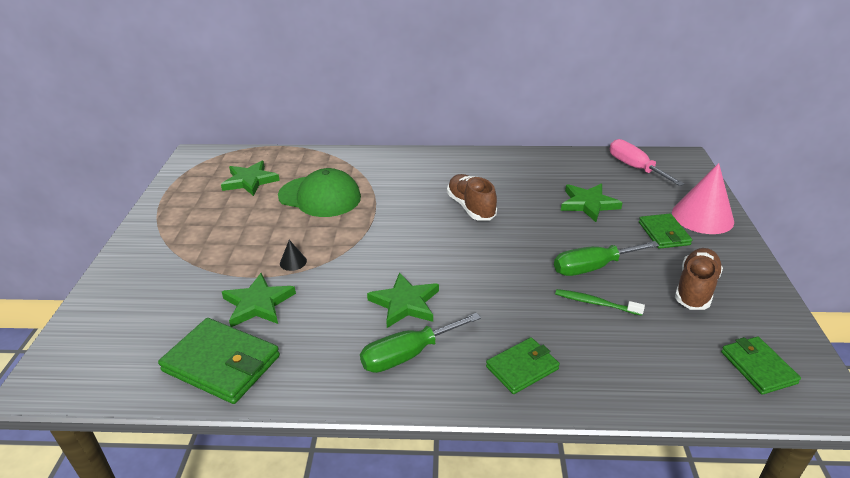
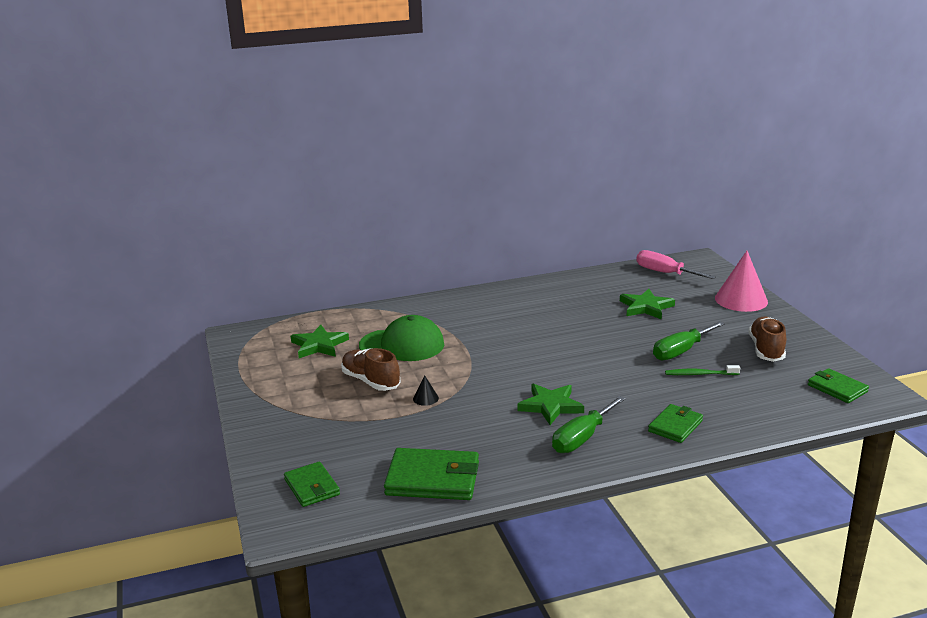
camera: 20 degrees left, 10 degrees down
green star [222,273,296,327] -> none
brown shoe [447,174,497,221] -> brown shoe moved to [341,348,401,391]
green wallet [639,214,692,249] -> green wallet moved to [284,461,340,507]

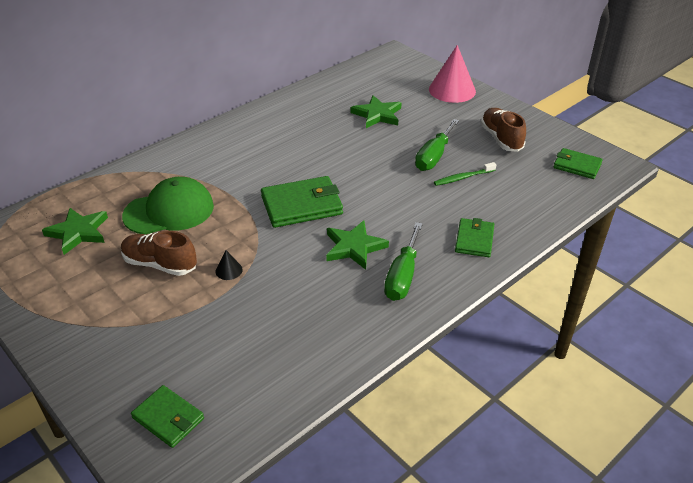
camera: 25 degrees left, 15 degrees up
green wallet [384,448,479,500] -> green wallet moved to [261,176,343,228]
pink screwdriver [636,250,716,279] -> none

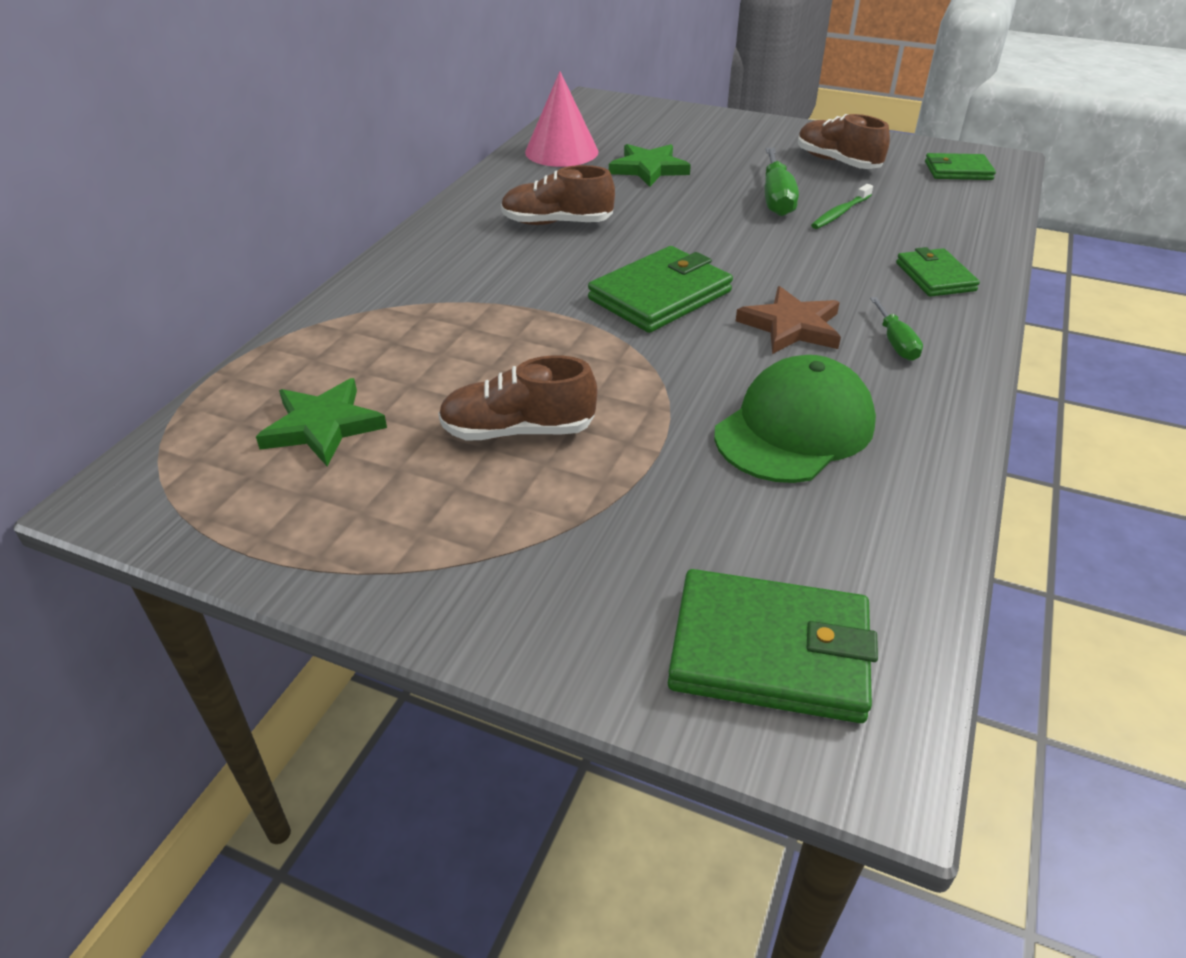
camera: 25 degrees left, 0 degrees up
green cap [122,177,214,234] -> green cap moved to [714,355,876,483]
green wallet [131,385,204,448] -> green wallet [668,569,878,723], size x1.62
black cone [215,250,243,280] -> none
green star [326,220,389,270] -> brown star [736,286,841,354]
green screwdriver [384,222,423,301] -> green screwdriver [870,297,923,361], size x0.60
pink cone [429,45,476,103] -> pink cone moved to [525,71,598,167]
none -> brown shoe [501,165,615,225]

